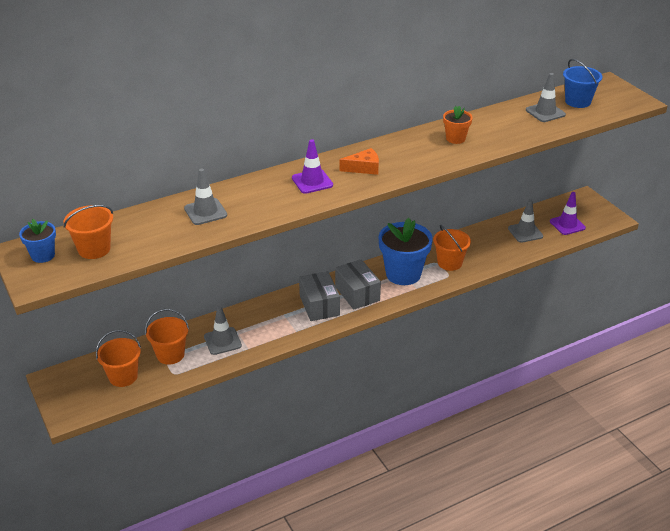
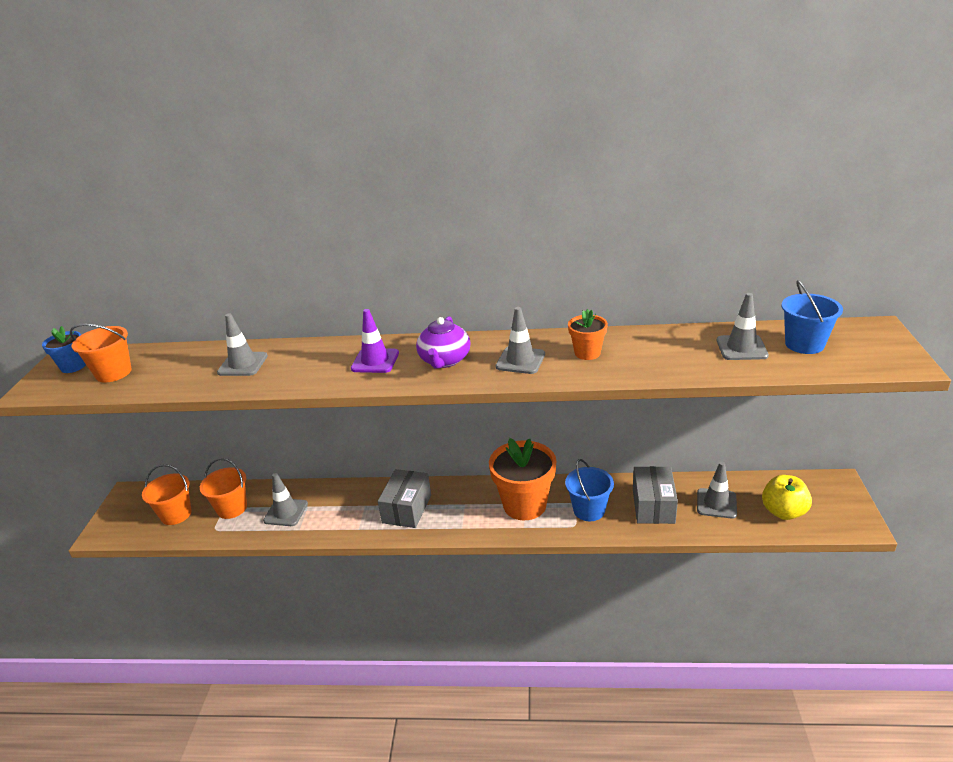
camera: 35 degrees right, 5 degrees down
grey box [335,259,381,310] -> grey box moved to [633,466,678,524]
orange cheese [339,148,379,175] -> purple teapot [416,316,470,369]
blue flower pot [379,218,433,285] -> orange flower pot [489,438,556,520]
orange bucket [433,225,471,271] -> blue bucket [565,459,614,521]
purple traffic cone [550,192,586,235] -> yellow apple [762,475,812,520]
none -> grey traffic cone [496,307,545,374]

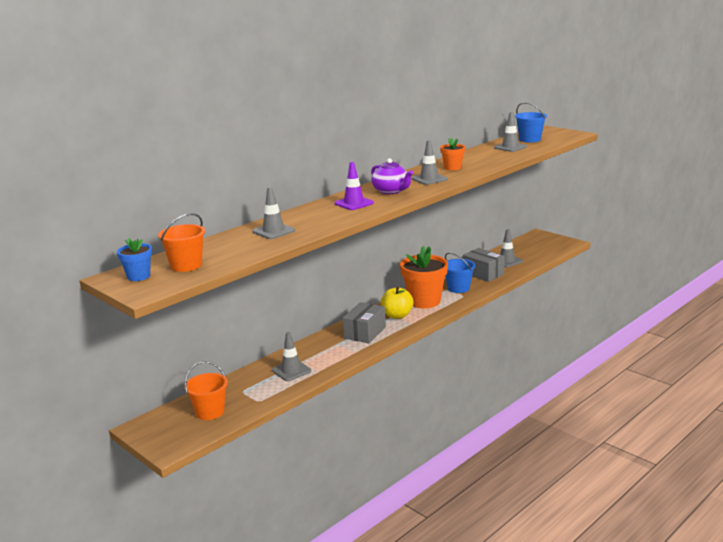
camera: 50 degrees left, 10 degrees down
orange bucket [200,458,247,519] -> none
grey box [378,469,431,528] -> grey box turned 60 degrees clockwise [343,302,386,343]
yellow apple [762,475,812,520] -> yellow apple moved to [381,286,413,319]

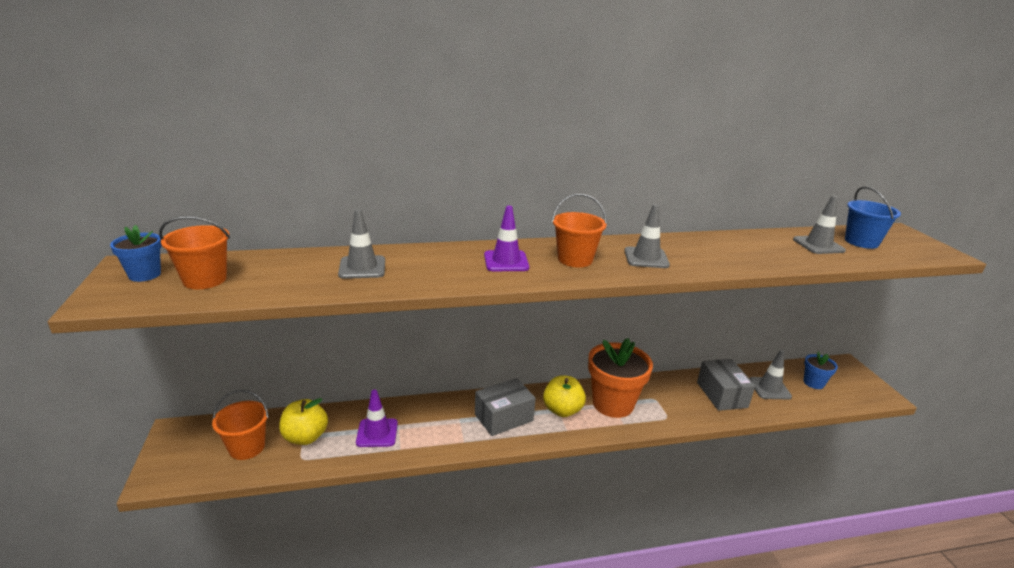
camera: 30 degrees right, 5 degrees up
grey traffic cone [272,332,311,381] -> purple traffic cone [356,390,398,447]
purple teapot [371,158,413,194] -> orange bucket [552,194,607,267]
orange flower pot [440,138,465,170] -> none
blue bucket [445,252,475,293] -> none
none -> yellow apple [279,398,328,445]
none -> blue flower pot [803,352,838,389]

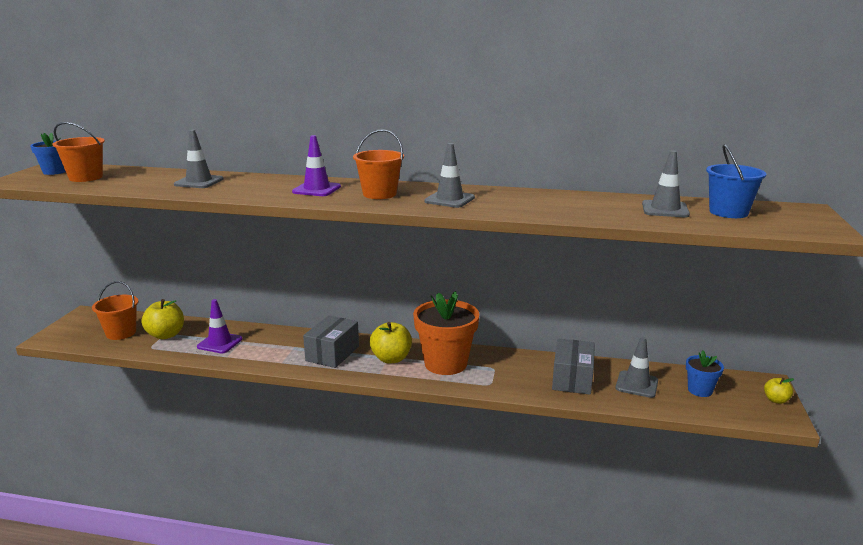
camera: 25 degrees right, 5 degrees down
grey box [475,378,536,436] -> grey box turned 60 degrees counterclockwise [303,315,359,368]
none -> yellow apple [764,378,794,404]

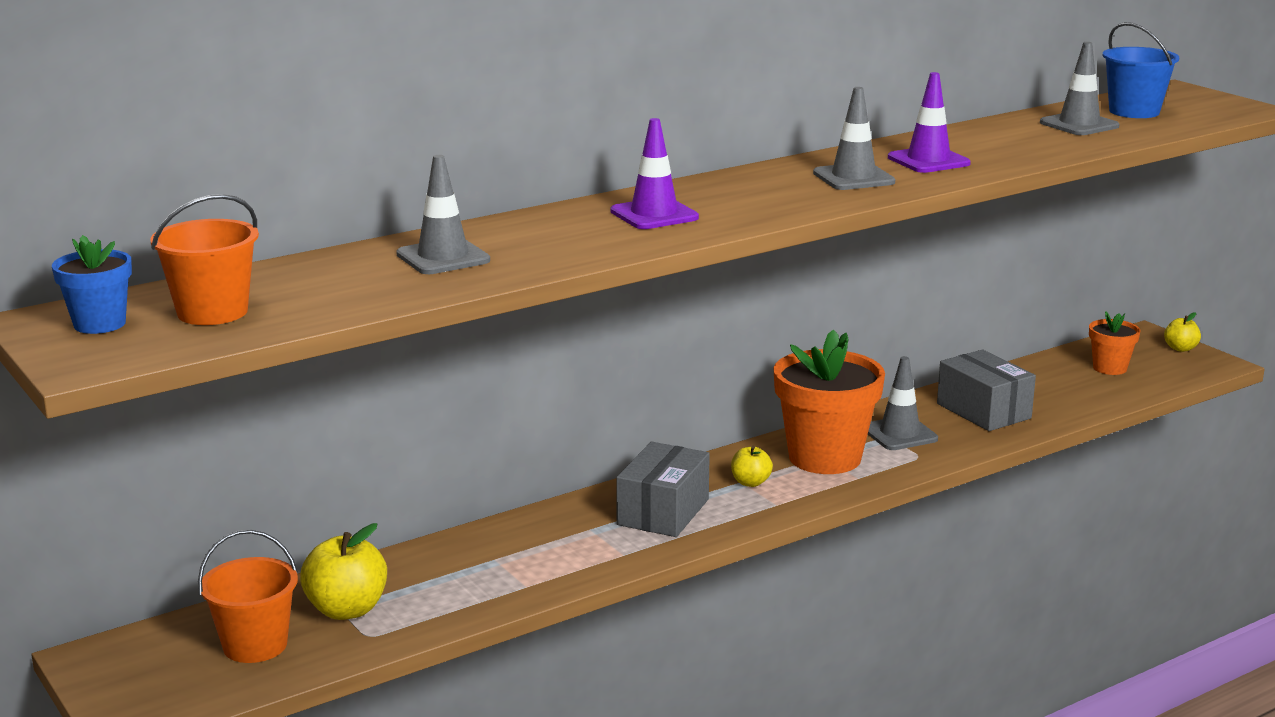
camera: 45 degrees left, 0 degrees up
purple traffic cone [197,299,242,353] -> purple traffic cone moved to [888,72,971,173]
grey box [303,315,359,368] -> grey box turned 45 degrees clockwise [616,442,710,537]
orange bucket [353,129,404,199] -> none
yellow apple [370,322,412,363] -> yellow apple [731,446,773,487], size x0.56
grey traffic cone [615,337,658,398] -> grey traffic cone moved to [868,356,938,450]
blue flower pot [686,351,724,397] -> orange flower pot [1089,311,1141,375]

